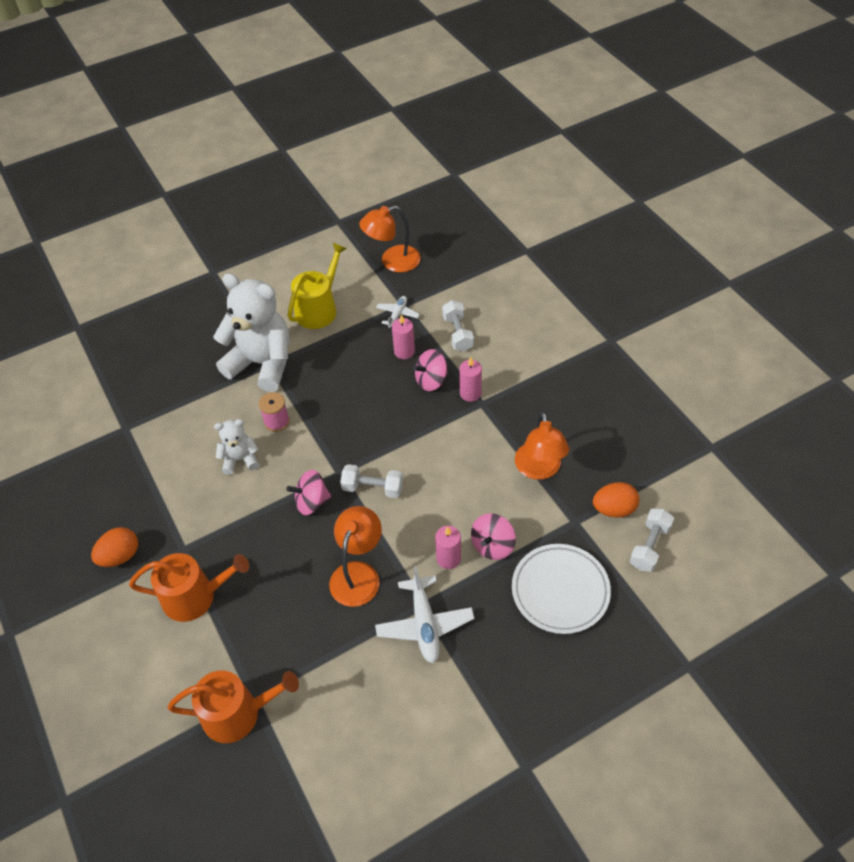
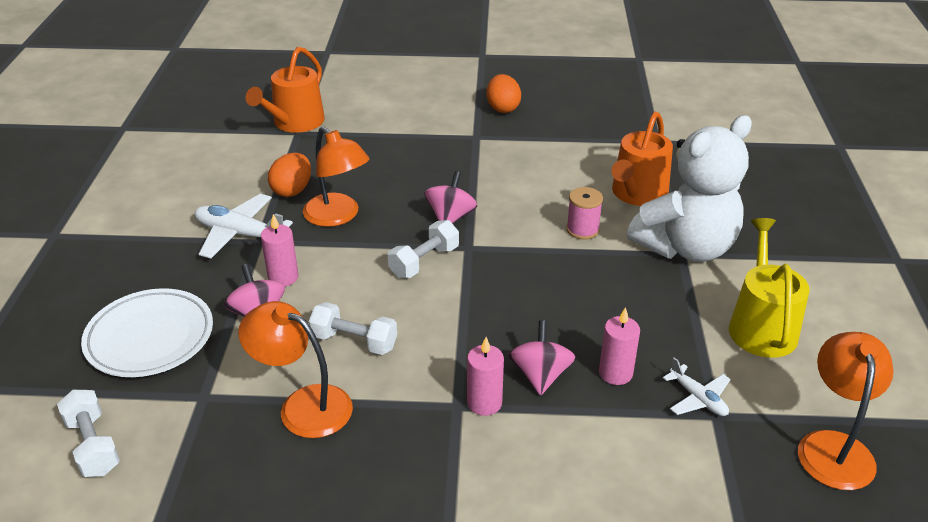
camera: 120 degrees right, 15 degrees down
orange watering can [129,553,249,622] -> orange watering can moved to [612,112,673,206]
white teddy bear [214,419,259,475] -> none
yellow watering can [288,243,347,329] -> yellow watering can turned 150 degrees counterclockwise [729,218,810,358]
white dumbbell [442,300,474,351] -> white dumbbell moved to [309,302,397,355]
orange egg [593,482,639,517] -> orange egg moved to [268,153,311,197]

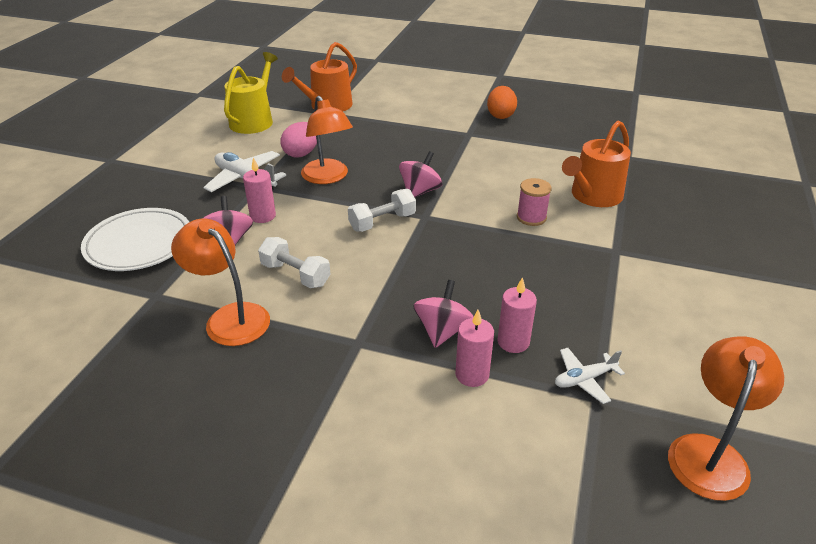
camera: 15 degrees right, 0 degrees up
white dumbbell [57,390,120,477] -> none
orange egg [268,153,311,197] -> pink egg [281,122,317,157]
pink candle [467,337,504,416] -> pink candle moved to [455,310,494,387]
white teddy bear [627,115,752,262] -> none
white plane [663,357,731,416] -> white plane turned 90 degrees clockwise [555,348,625,404]
yellow watering can [729,218,810,358] -> yellow watering can moved to [224,52,278,134]

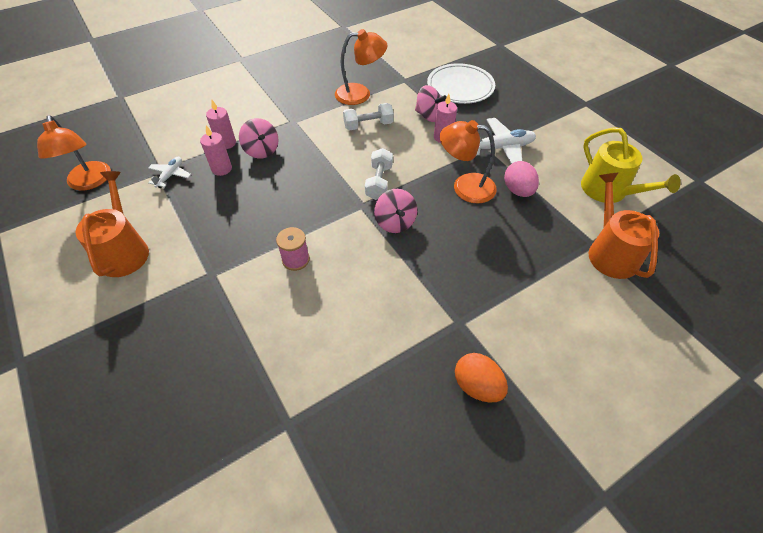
camera: 130 degrees right, 15 degrees up
orange watering can [562,121,631,207] -> orange watering can moved to [75,171,149,277]

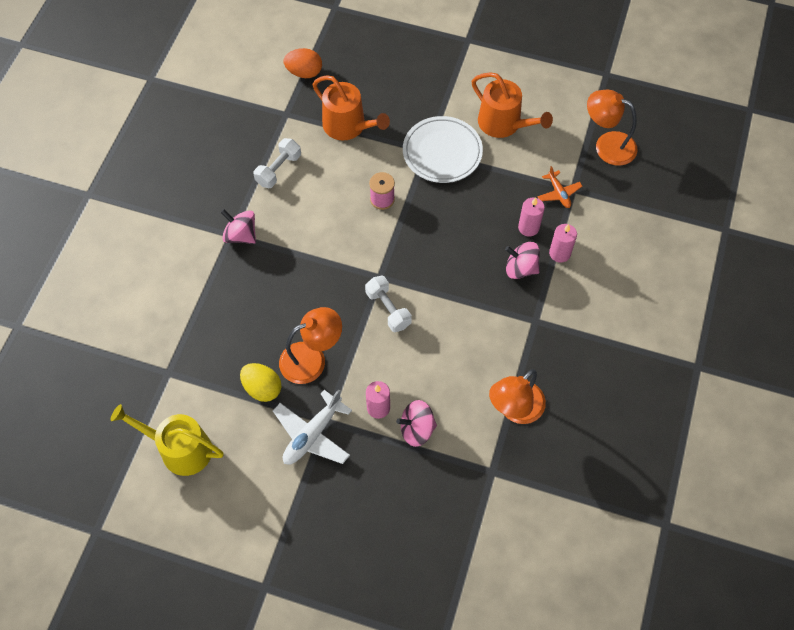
camera: 140 degrees right, 10 degrees up
white plane [148,157,191,188] -> orange plane [538,166,582,208]
white dumbbell [343,103,394,130] -> white dumbbell moved to [253,138,301,188]
pink spinning top [374,189,417,233] -> pink spinning top moved to [221,209,256,244]
white plate [427,63,495,104] -> white plate moved to [403,116,483,183]
orange egg [455,353,508,403] -> orange egg moved to [283,48,322,78]
pink egg [504,161,539,197] -> yellow egg [240,363,281,402]
orange watering can [588,173,659,279] -> orange watering can moved to [313,75,390,140]

